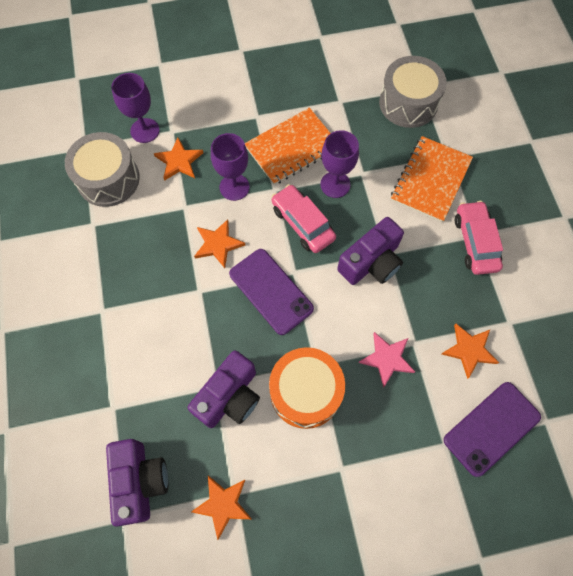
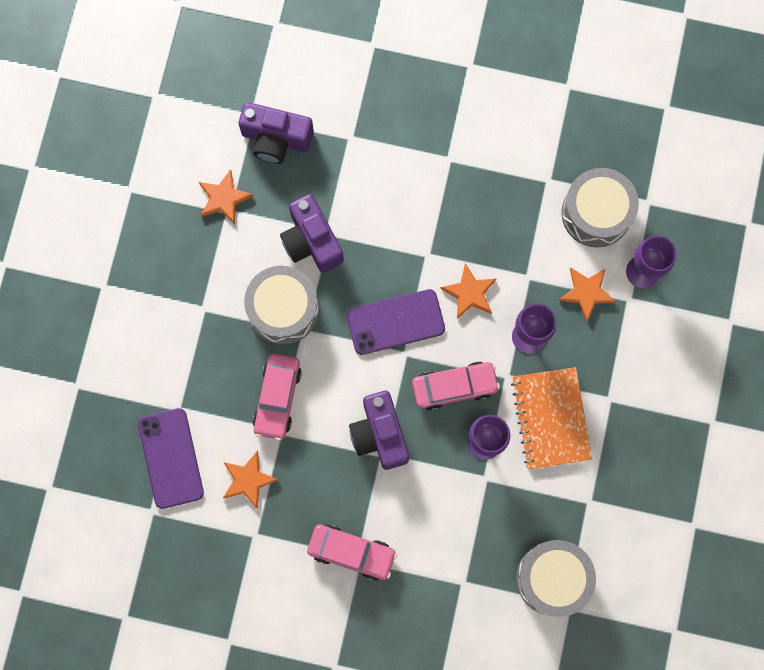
camera: 115 degrees right, 10 degrees up
orange drum [269,347,345,429] -> grey drum [244,266,319,344]
pink star [358,332,415,388] -> pink car [253,354,302,441]
orange notebook [391,136,473,222] -> none

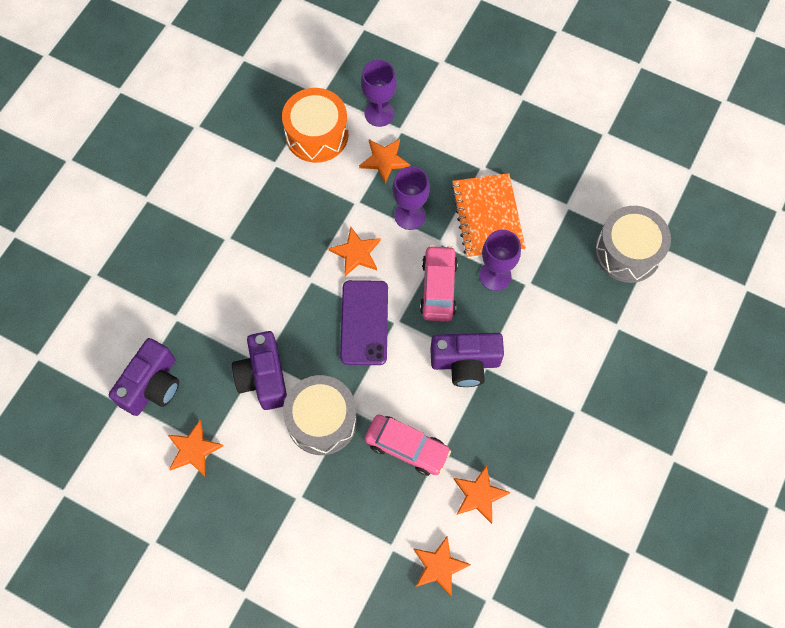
camera: 75 degrees left, 10 degrees down
purple phone [138,408,204,509] -> orange star [413,535,471,597]
purple camera [280,194,344,272] -> purple camera turned 90 degrees clockwise [232,331,287,410]
pink car [307,524,397,581] -> none
orange notebook [511,367,592,469] -> orange notebook turned 75 degrees clockwise [451,173,526,258]
grey drum [561,168,639,248] -> orange drum [282,88,348,163]

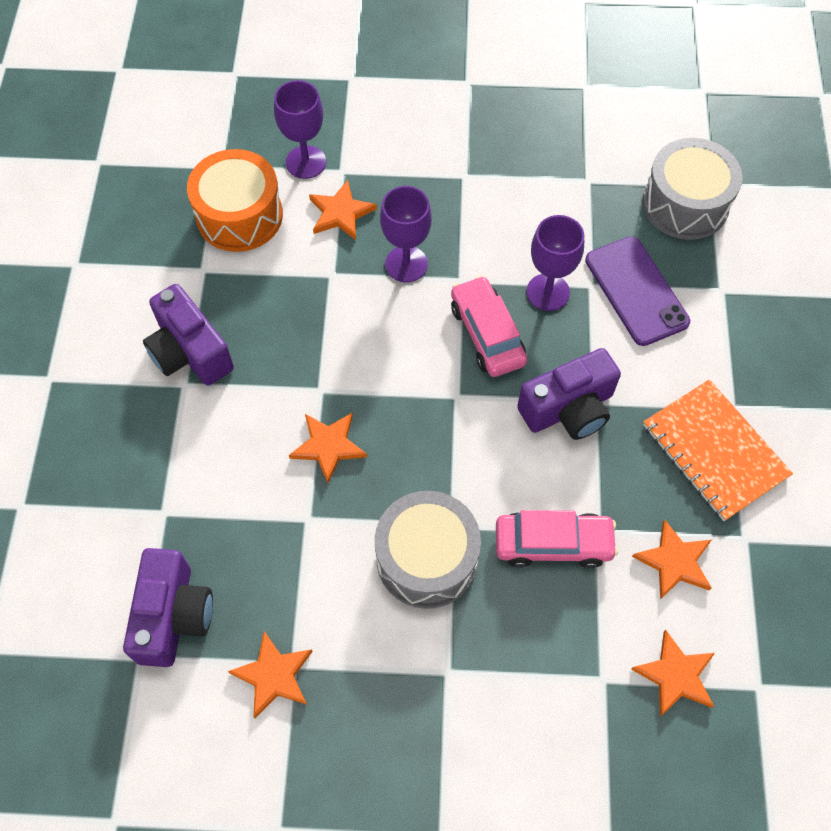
camera: 25 degrees left, 5 degrees down
purple camera [232,331,287,410] -> purple camera moved to [143,284,234,386]
orange star [329,227,381,276] -> orange star moved to [289,413,367,483]
purple phone [340,280,388,365] -> purple phone moved to [585,236,690,346]
orange notebook [451,173,526,258] -> orange notebook moved to [643,379,793,521]

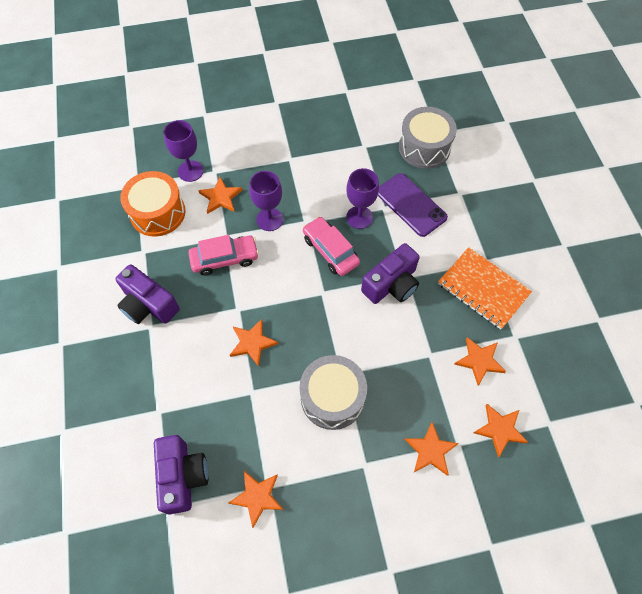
camera: 15 degrees left, 0 degrees up
pink car [496,510,618,568] -> pink car moved to [188,235,259,275]
none -> orange star [405,422,459,476]

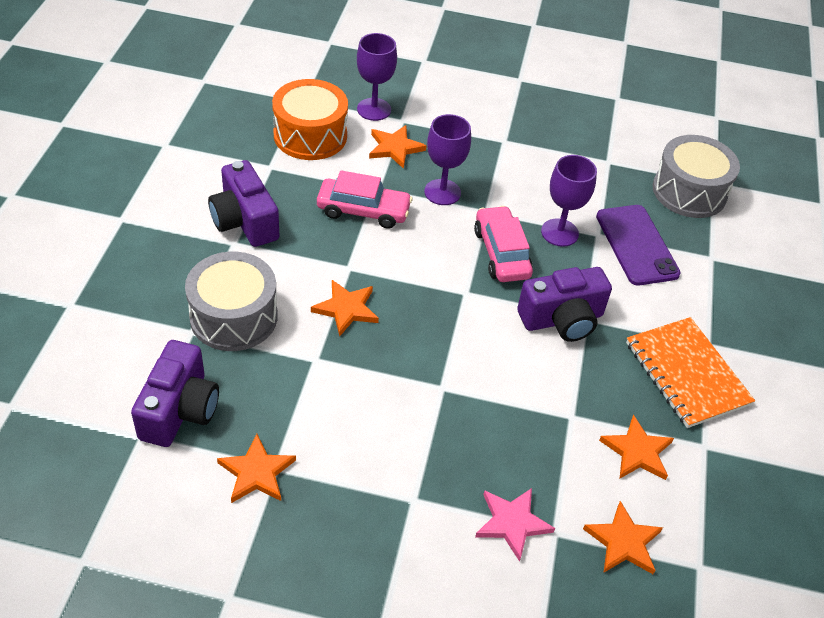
camera: 20 degrees right, 15 degrees down
grey drum [299,355,367,430] -> grey drum moved to [185,252,278,351]
orange star [405,422,459,476] -> pink star [475,488,555,562]

